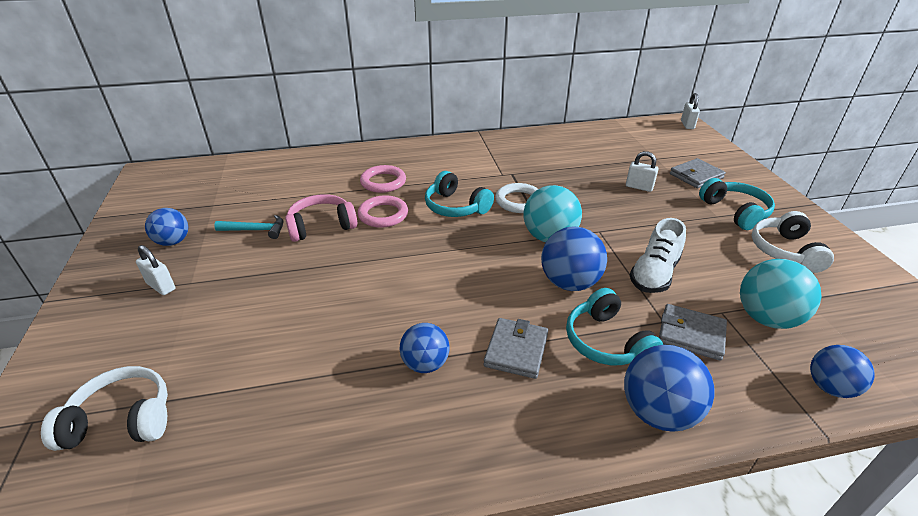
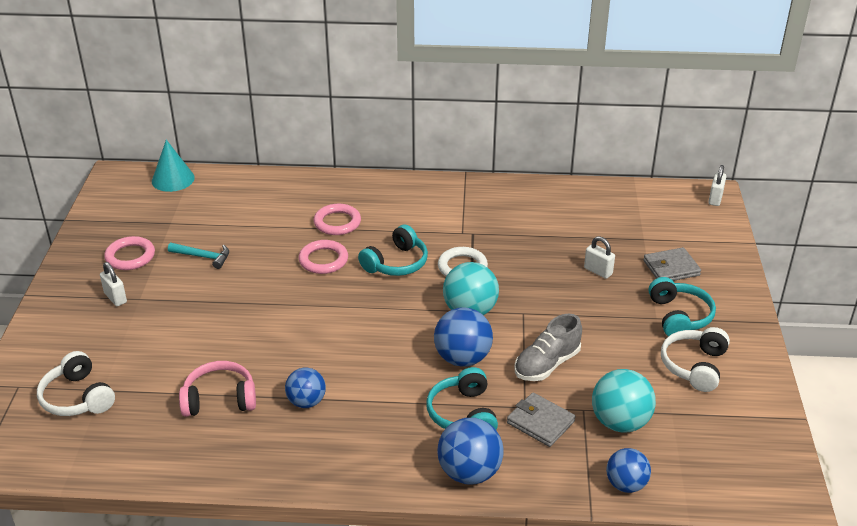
camera: 15 degrees right, 0 degrees up
white headphones [41,366,168,451] -> white headphones turned 135 degrees counterclockwise [37,351,115,416]
blue ball [145,208,188,246] -> pink ring [104,236,155,270]
pink headphones [285,194,357,242] -> pink headphones moved to [179,361,256,417]
turquoise headphones [425,171,494,217] -> turquoise headphones turned 105 degrees counterclockwise [358,224,428,276]
grey wallet [484,318,548,379] -> none
white shoe [630,218,686,293] -> grey shoe [515,314,582,381]
none -> turquoise cone [152,140,195,192]

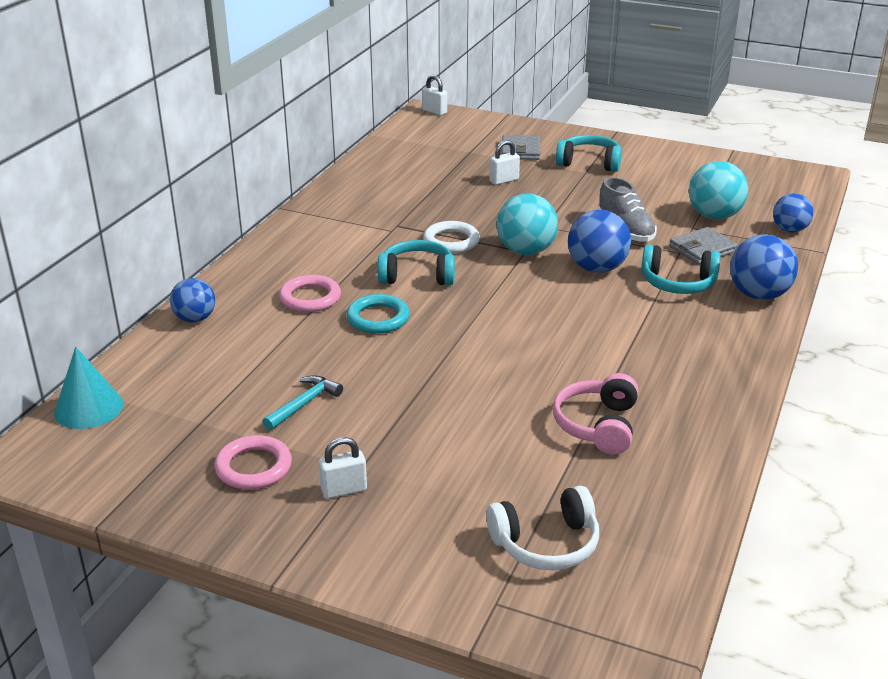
camera: 70 degrees left, 5 degrees down
blue ball [285,368,326,408] -> blue ball moved to [170,278,215,323]
pink ring [299,240,348,274] -> turquoise ring [346,294,410,334]
turquoise headphones [358,224,428,276] -> turquoise headphones turned 60 degrees counterclockwise [378,240,455,285]
white headphones [661,327,730,392] -> none

